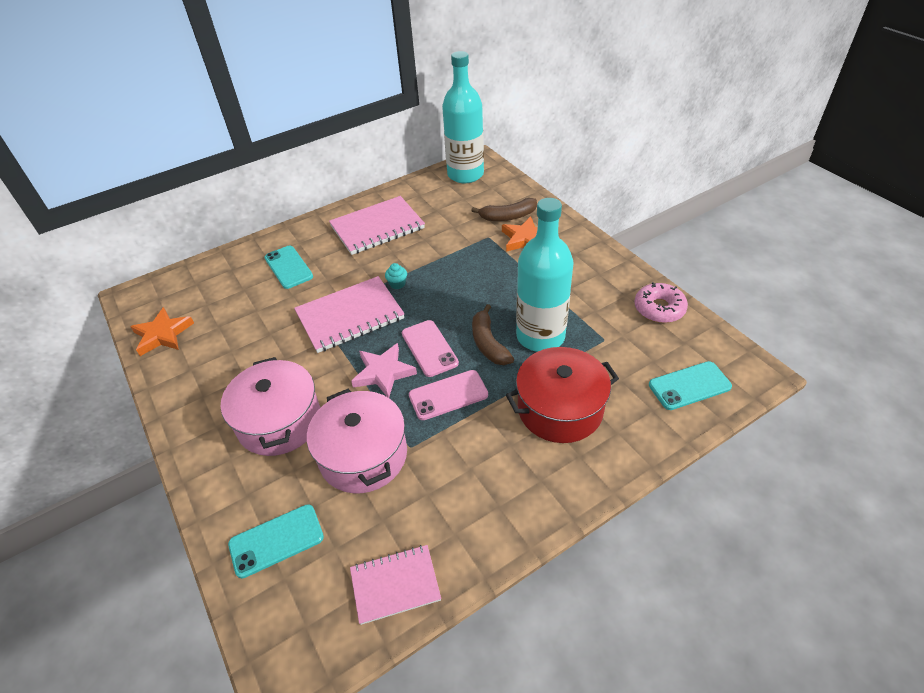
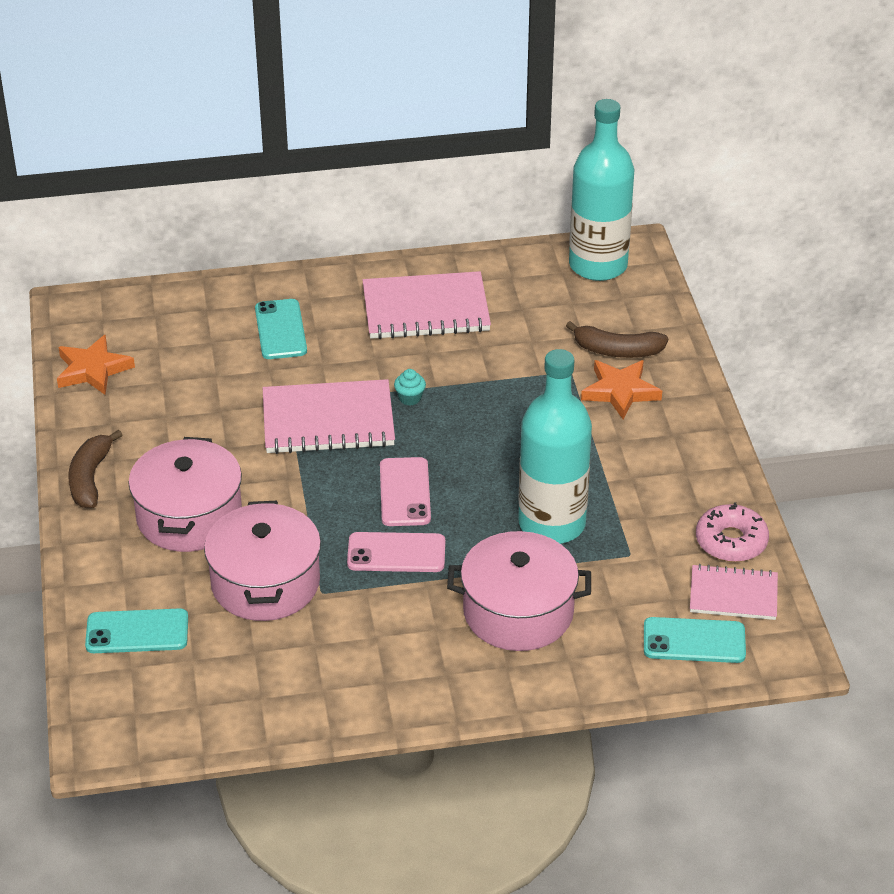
camera: 20 degrees right, 5 degrees down
pink notebook [350,545,441,625] -> pink notebook moved to [690,564,778,620]
pink star [351,343,417,398] -> none
brown banana [472,304,514,365] -> brown banana moved to [68,430,122,508]
red pot [506,347,619,443] -> pink pot [447,531,591,651]

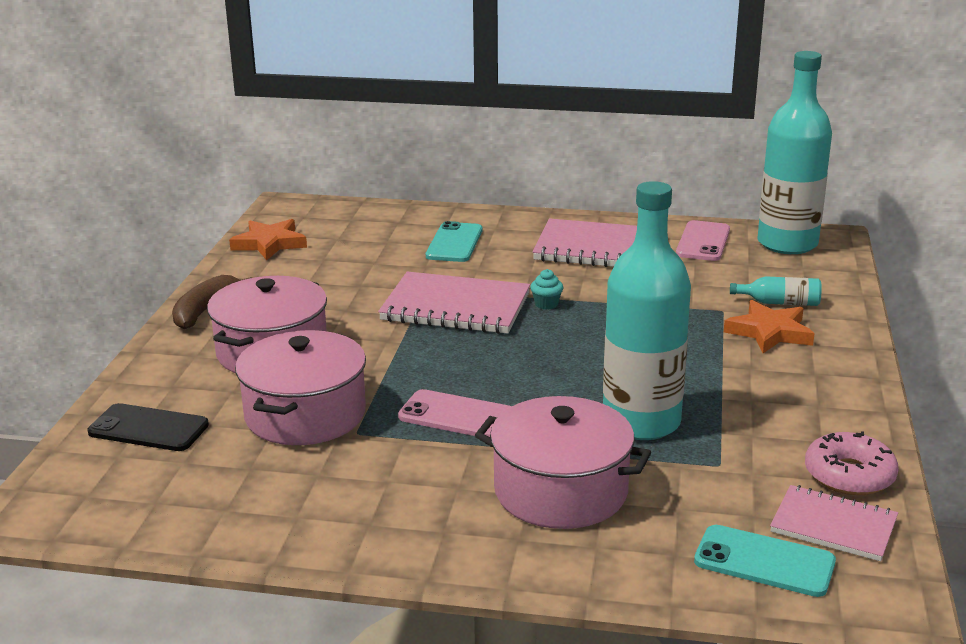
camera: 20 degrees right, 15 degrees down
turquoise phone [85,608,188,653] -> black phone [88,403,209,451]
pink phone [380,457,431,526] -> pink phone moved to [676,220,730,261]
brown banana [566,321,669,358] -> turquoise bottle [730,276,822,306]

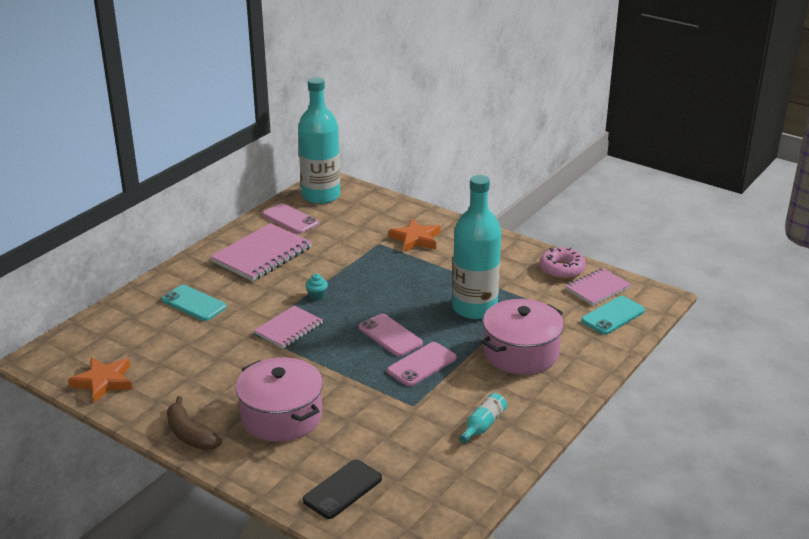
camera: 65 degrees left, 5 degrees up
pink pot [235,330,366,445] -> none
pink notebook [378,272,530,334] -> pink notebook [254,305,323,349], size x0.62
turquoise bottle [730,276,822,306] -> turquoise bottle moved to [459,393,507,443]
none -> pink phone [359,314,423,356]

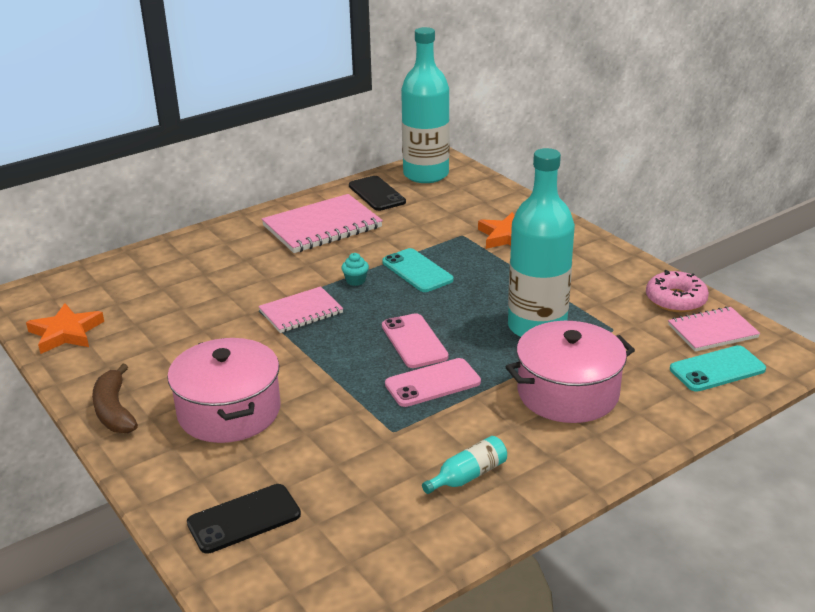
camera: 20 degrees right, 0 degrees up
turquoise phone [162,285,227,321] -> turquoise phone moved to [382,248,454,292]
pink phone [262,203,319,234] -> black phone [349,176,406,211]

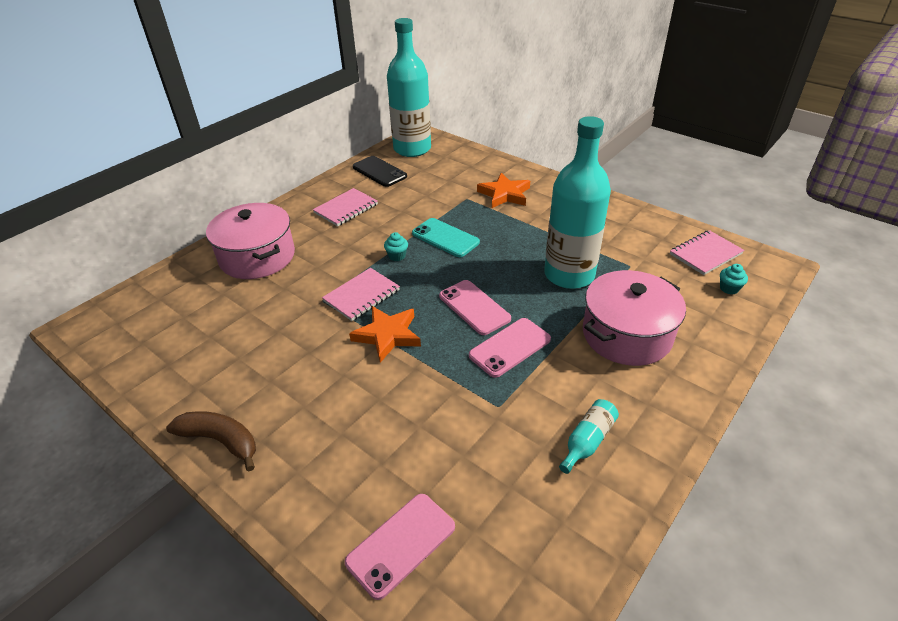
camera: 15 degrees left, 10 degrees up
orange star [26,303,104,354] -> orange star moved to [349,306,421,363]
brown banana [92,364,138,433] -> brown banana turned 150 degrees clockwise [166,411,256,471]
pink pot [167,338,280,443] -> pink pot moved to [206,203,295,279]
black phone [187,484,301,554] -> pink phone [345,494,455,600]
pink notebook [262,194,383,253] -> pink notebook [313,188,378,227], size x0.62
pink donut [646,270,709,313] -> none
turquoise phone [670,345,766,392] -> turquoise cupcake [720,264,748,295]

